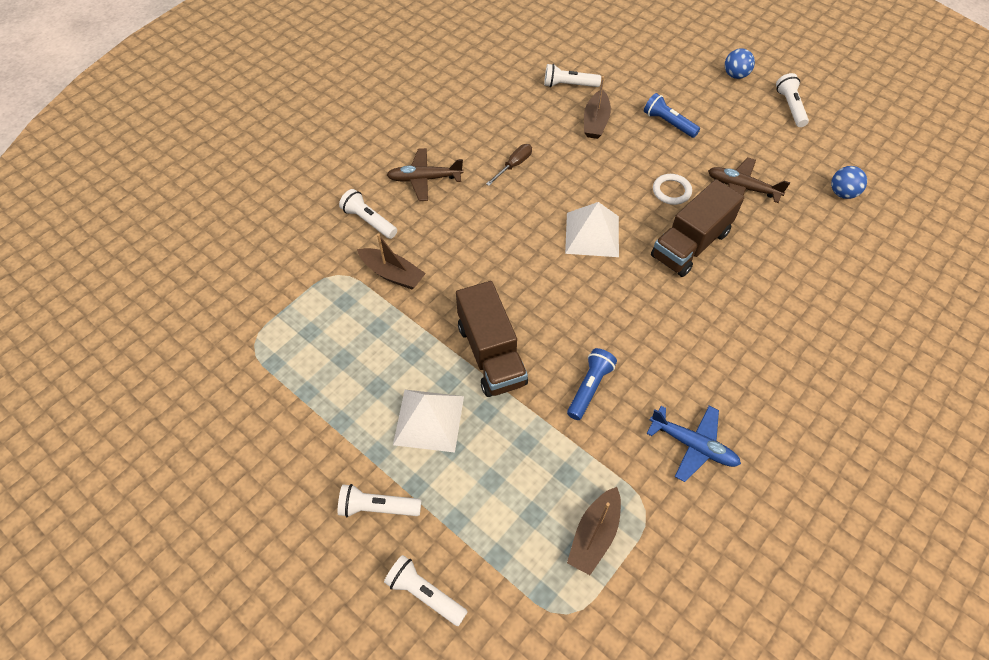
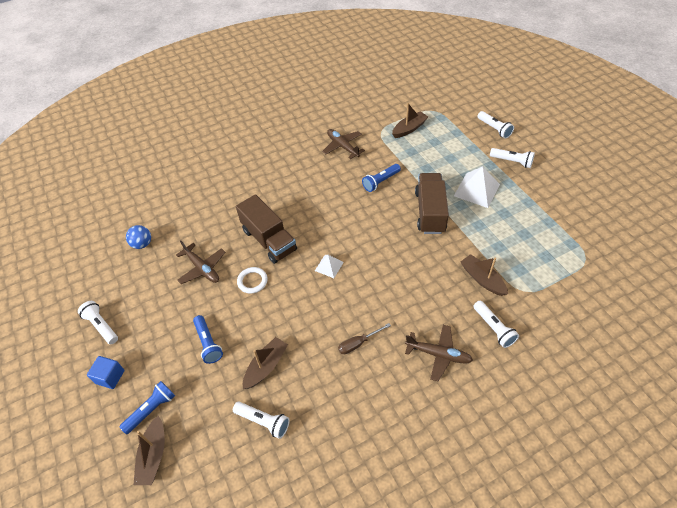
camera: 155 degrees left, 5 degrees down
white pyramid [565,202,619,257] -> white pyramid [315,255,344,278], size x0.56
blue plane [647,406,741,482] -> brown plane [322,129,365,159]
brown truck [651,179,744,277] -> brown truck turned 75 degrees clockwise [236,194,297,264]
blue ball [725,48,755,79] -> blue cube [87,356,125,389]
white flashlight [776,73,809,127] -> white flashlight turned 120 degrees clockwise [78,301,118,344]
none -> blue flashlight [119,381,175,434]
none -> brown boat [133,416,165,485]

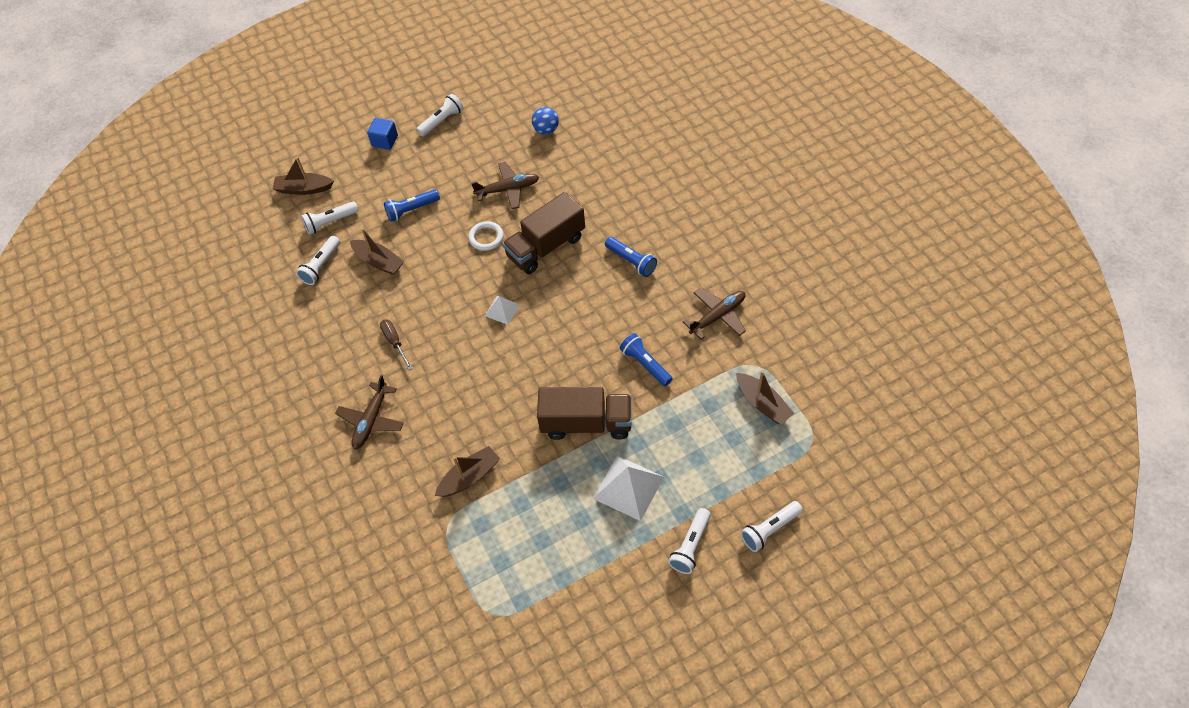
camera: 90 degrees right, 5 degrees up
blue flashlight [119,381,175,434] -> blue flashlight moved to [605,237,657,277]
brown plane [176,240,225,284] -> brown plane turned 150 degrees counterclockwise [471,162,539,209]
white flashlight [473,301,519,348] -> white flashlight moved to [301,201,359,235]

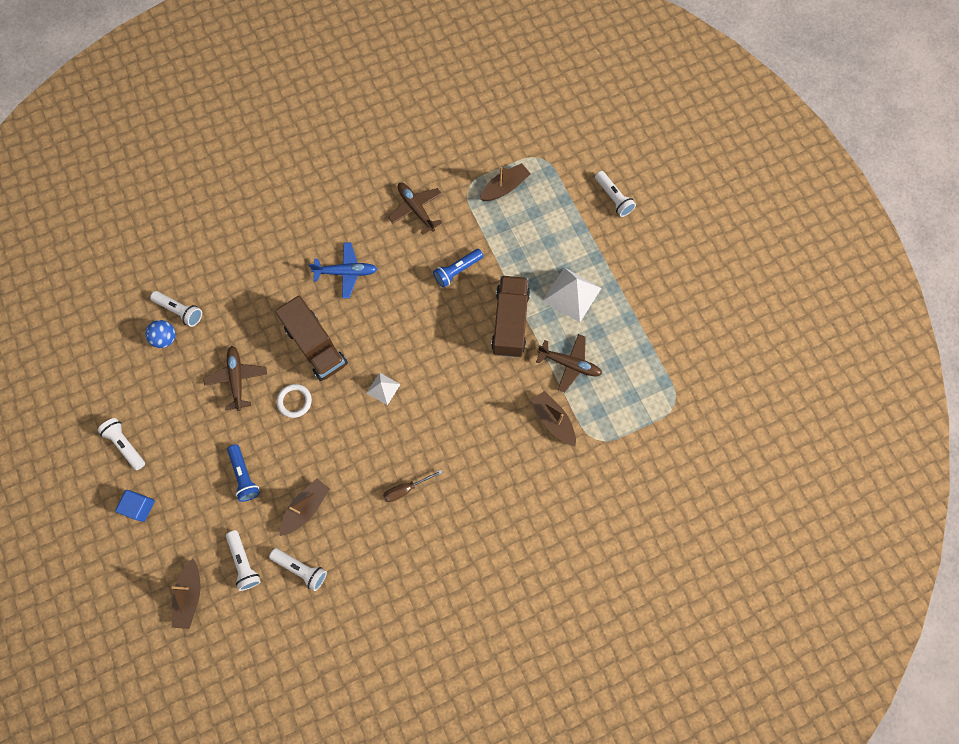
camera: 90 degrees left, 15 degrees up
brown plane [335,375,404,449] -> brown plane moved to [536,334,602,392]
blue flashlight [605,237,657,277] -> blue plane [309,242,377,298]
white flashlight [668,508,711,574] -> white flashlight moved to [150,291,202,327]

